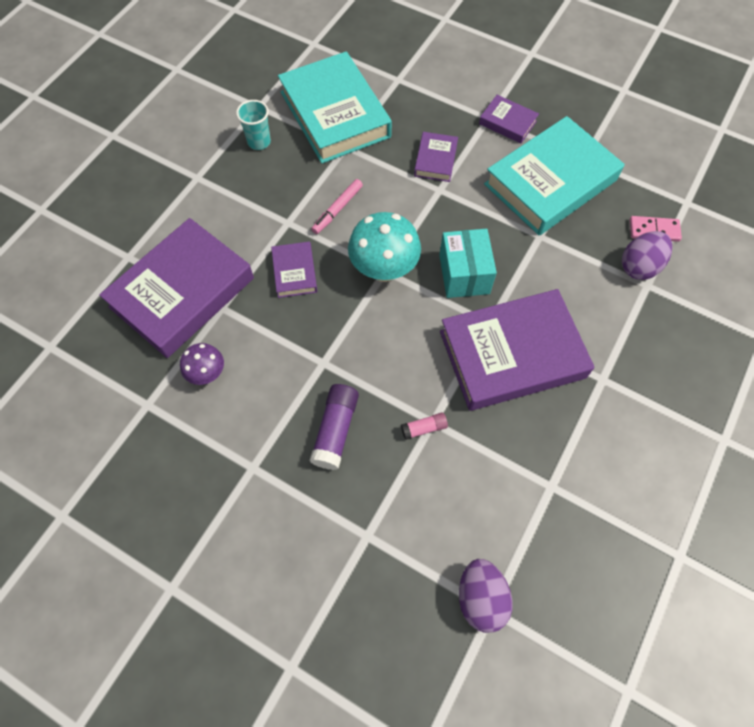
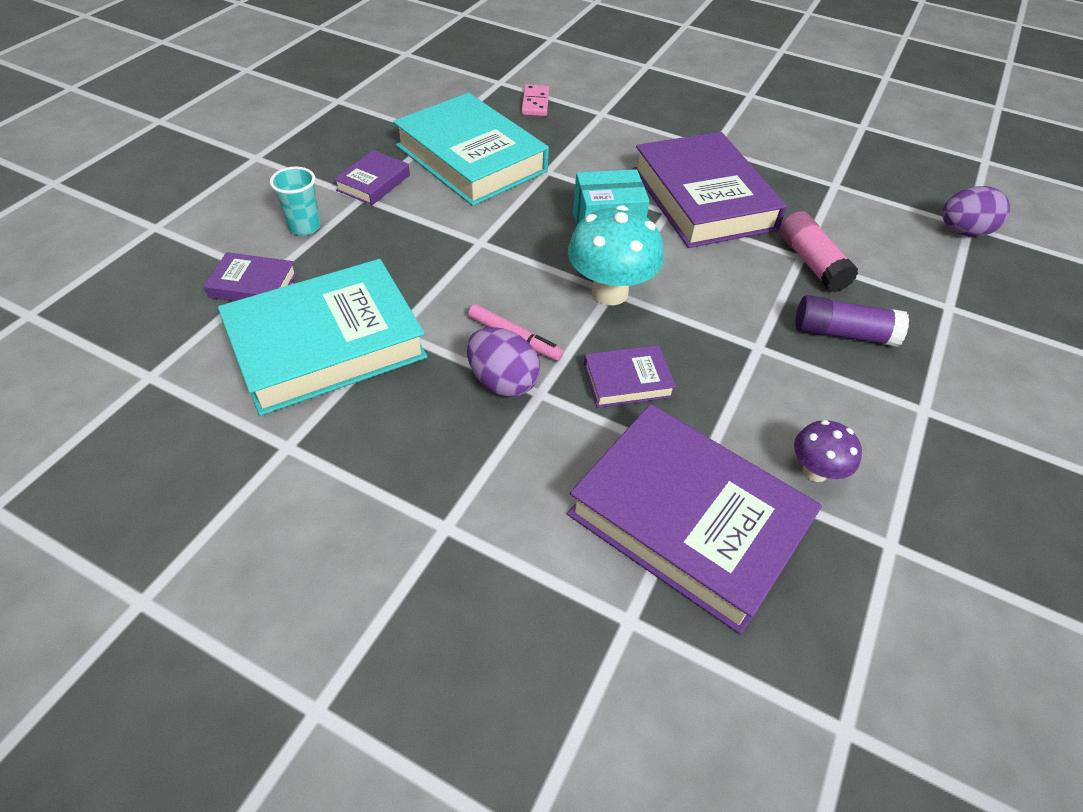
camera: 95 degrees left, 15 degrees down
turquoise cup [236,100,271,150] -> turquoise cup moved to [270,167,321,236]
pink glue stick [401,412,448,440] -> pink glue stick [779,211,858,292], size x1.82
purple book [414,132,458,182] -> purple book moved to [204,252,297,301]
purple egg [622,231,673,280] -> purple egg moved to [467,327,540,397]

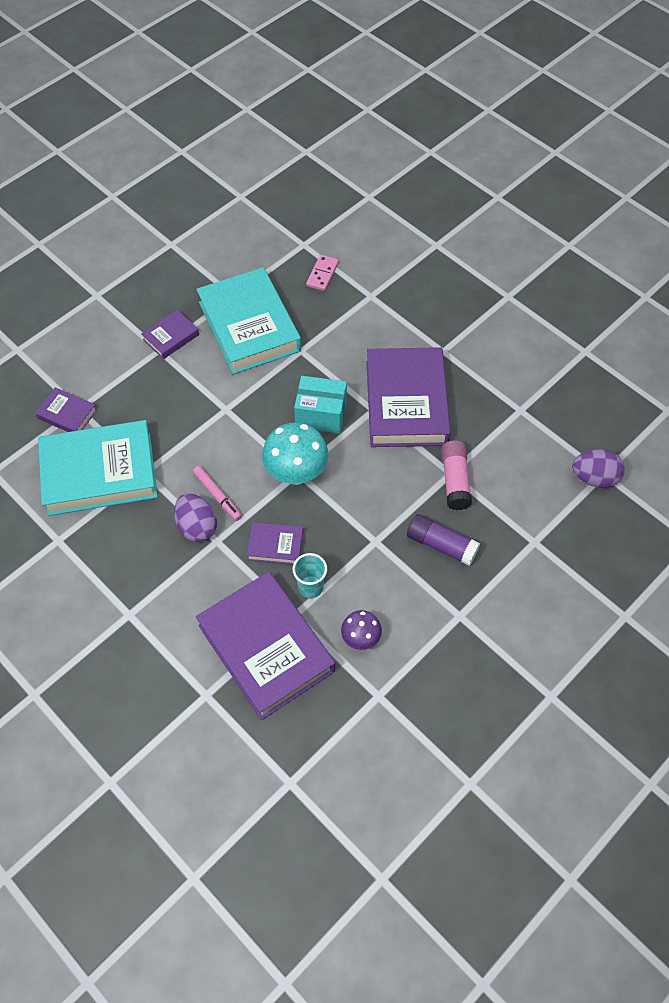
camera: 20 degrees right, 10 degrees up
turquoise cup [270,167,321,236] -> turquoise cup moved to [292,553,327,598]

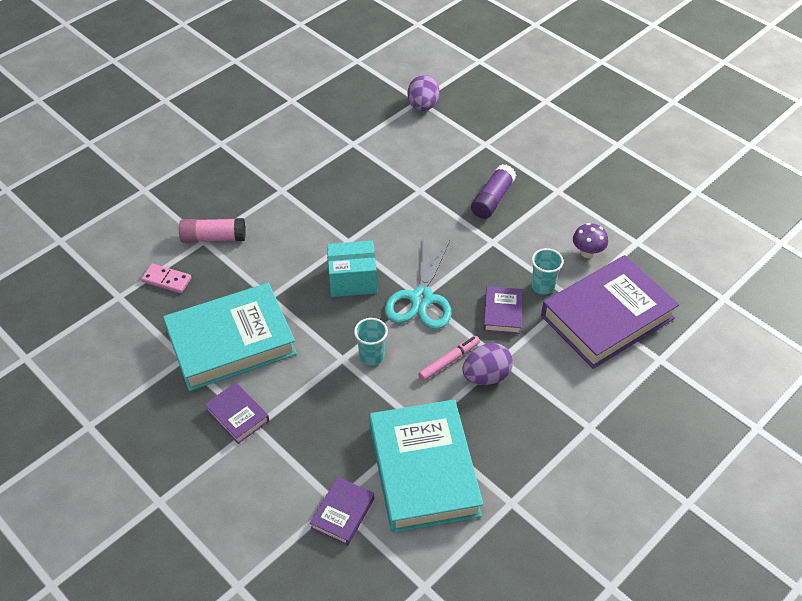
camera: 90 degrees left, 10 degrees down
turquoise mushroom [262,422,329,485] -> turquoise scissors [385,237,452,329]
turquoise box [294,376,347,434] -> turquoise box turned 75 degrees clockwise [327,241,377,297]
purple book [366,347,451,447] -> none
pink glue stick [441,440,472,510] -> pink glue stick moved to [179,218,246,243]
none -> turquoise cup [354,318,388,366]

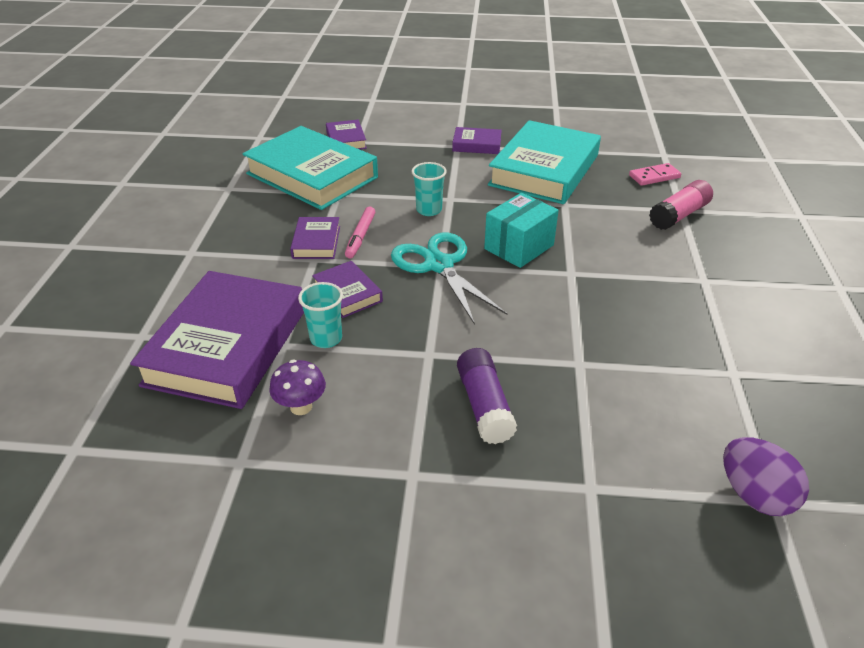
camera: 140 degrees right, 10 degrees down
purple egg [463,343,513,385] -> purple book [290,217,340,259]

